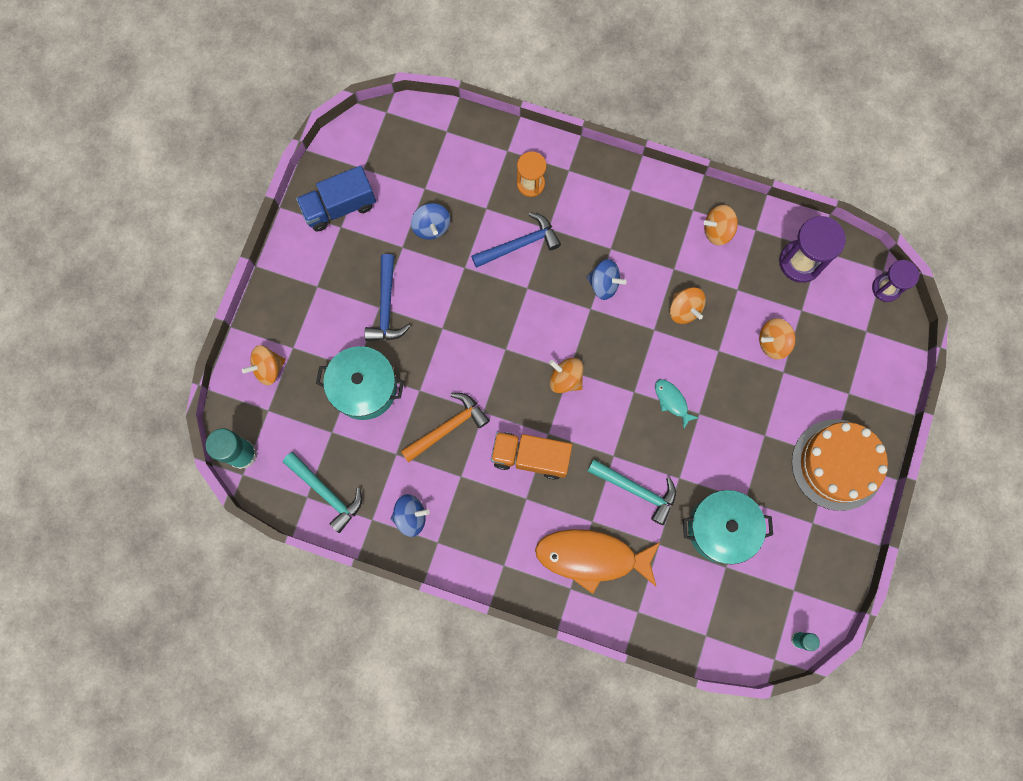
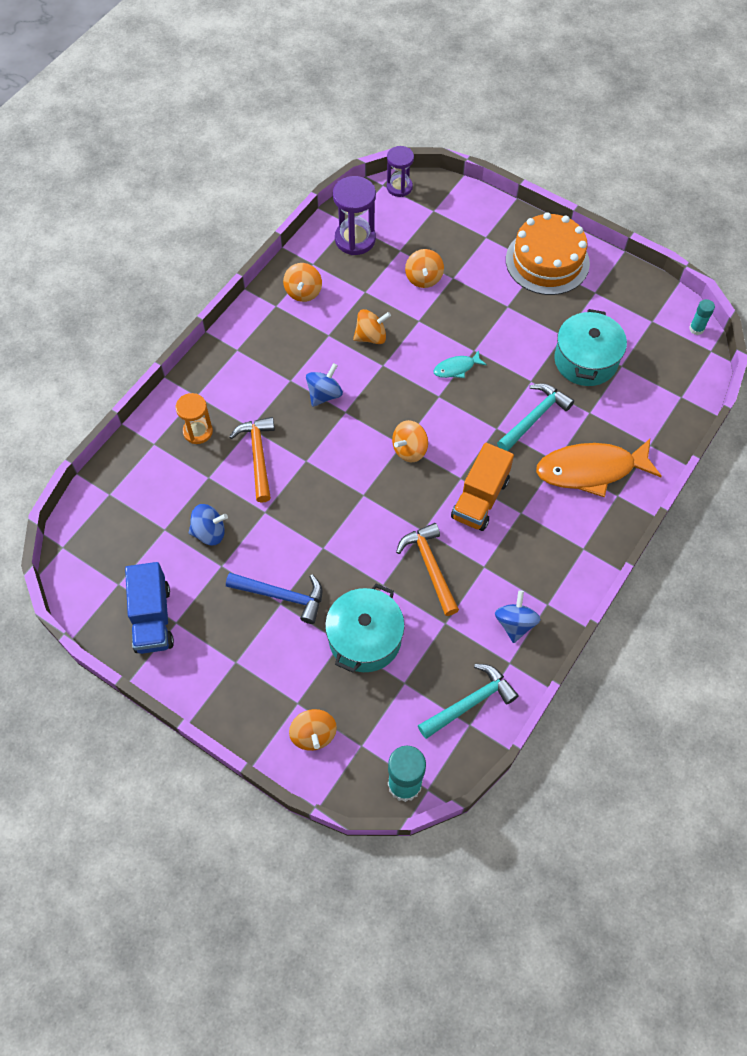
camera: 75 degrees left, 15 degrees down
blue hammer [471,212,561,268] -> orange hammer [229,417,275,503]
orange fish [535,529,660,594] -> orange fish turned 60 degrees clockwise [536,439,662,497]

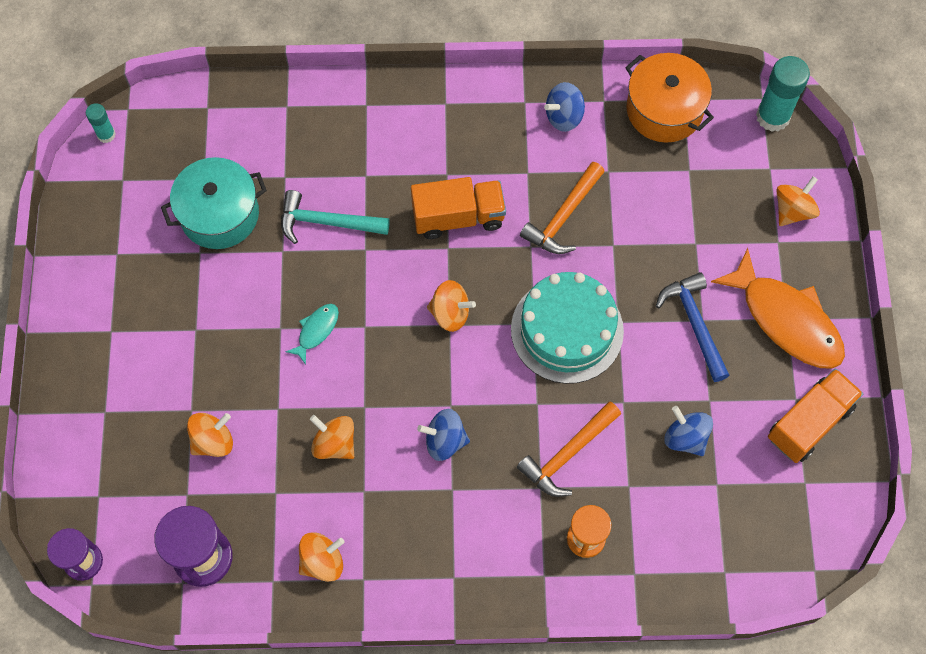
camera: 125 degrees left, 5 degrees up
blue truck [125,562,174,654] -> orange truck [768,368,863,463]
turquoise pot [325,583,405,673] -> none
turquoise hammer [418,664,519,739] -> orange pot [625,53,714,143]
turquoise fish [433,350,487,378] -> turquoise fish turned 90 degrees counterclockwise [286,304,339,365]
orange cake [506,212,590,295] -> none
orange fish [536,439,662,497] -> orange fish moved to [711,248,845,369]
none -> turquoise cake [511,272,624,384]

